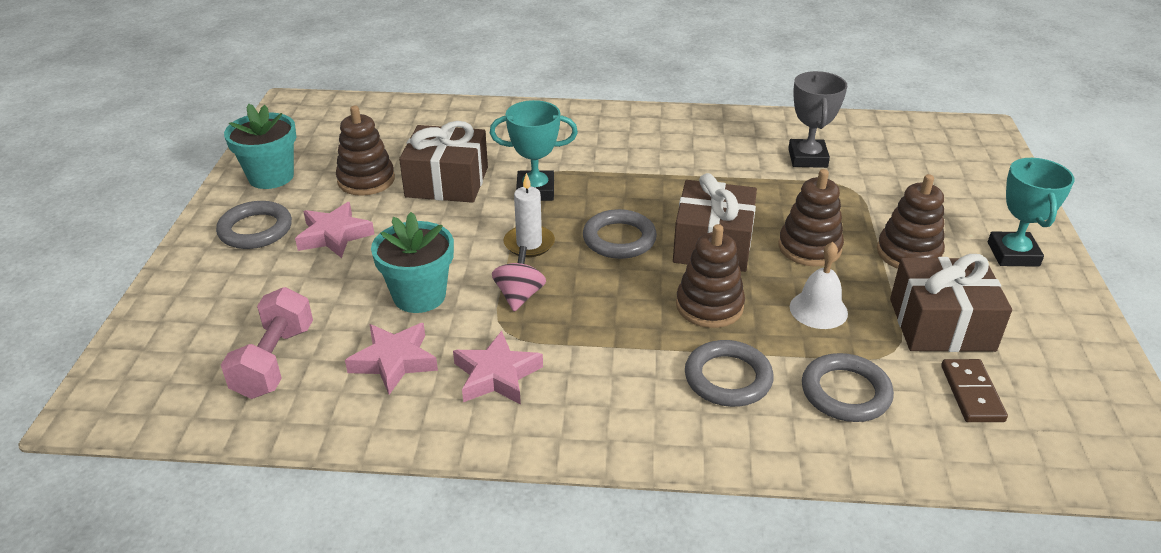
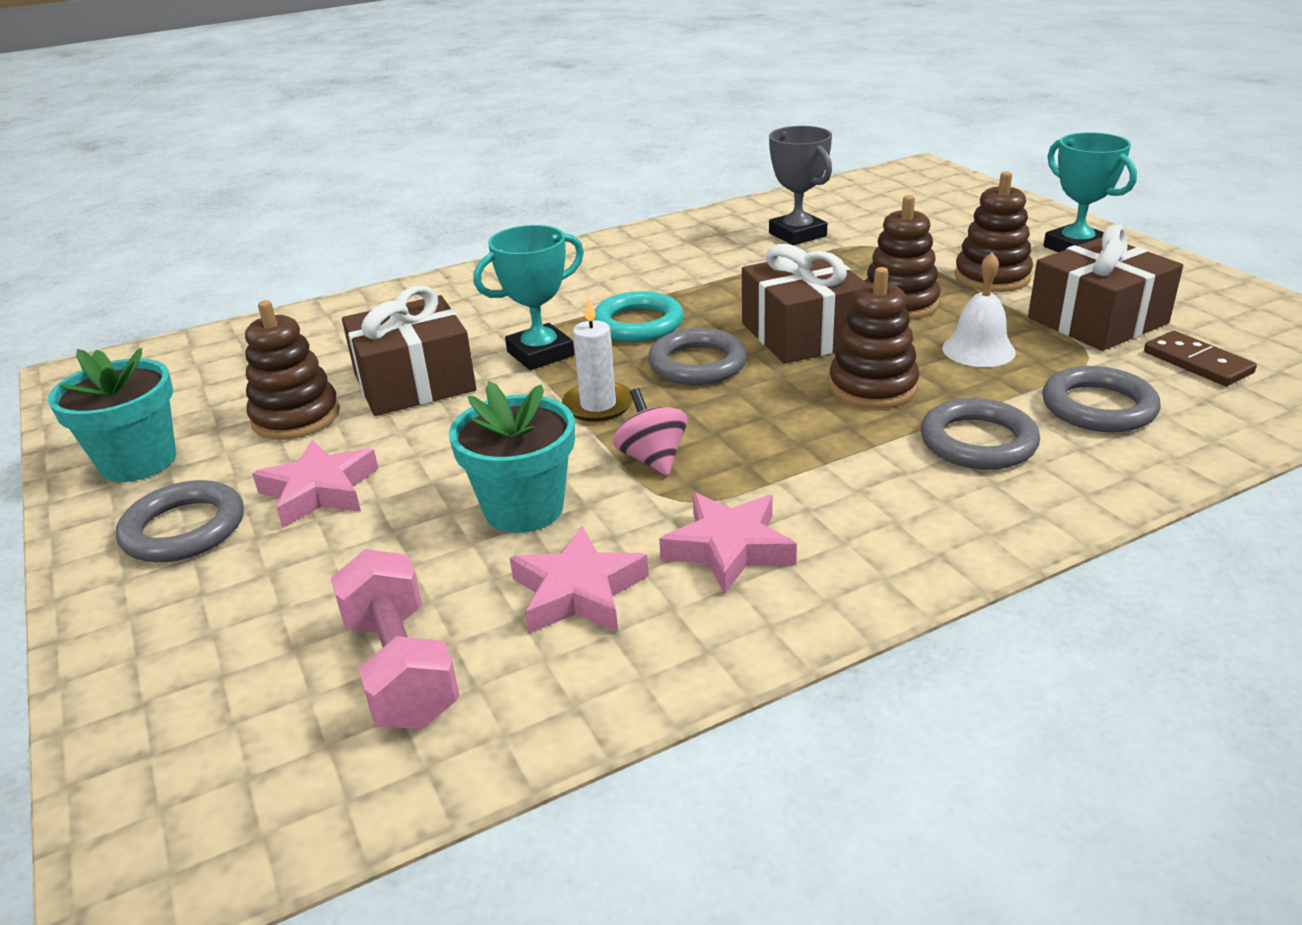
camera: 30 degrees left, 5 degrees down
none -> turquoise ring [593,291,684,342]

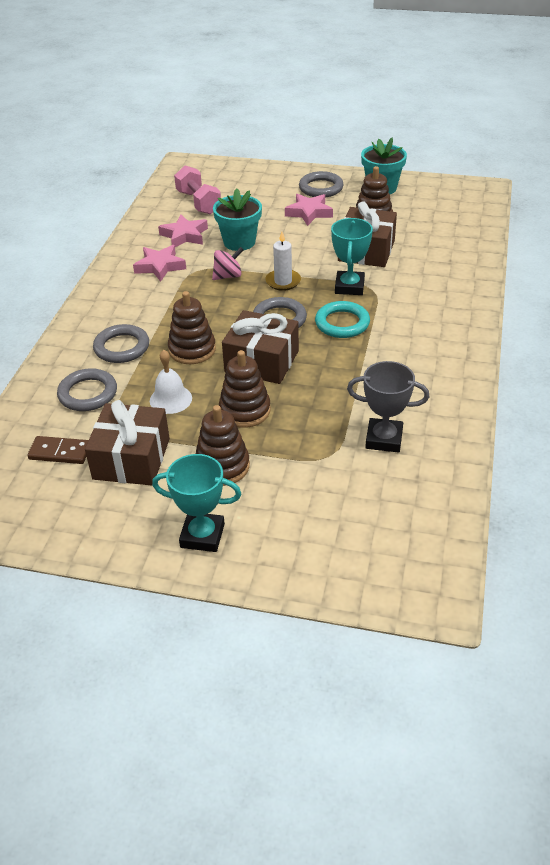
camera: 130 degrees right, 10 degrees up
pink dumbbell [331,549,460,729] -> pink dumbbell turned 45 degrees clockwise [174,166,221,215]
pink spinning top [613,388,687,476] -> pink spinning top turned 45 degrees counterclockwise [212,247,243,280]

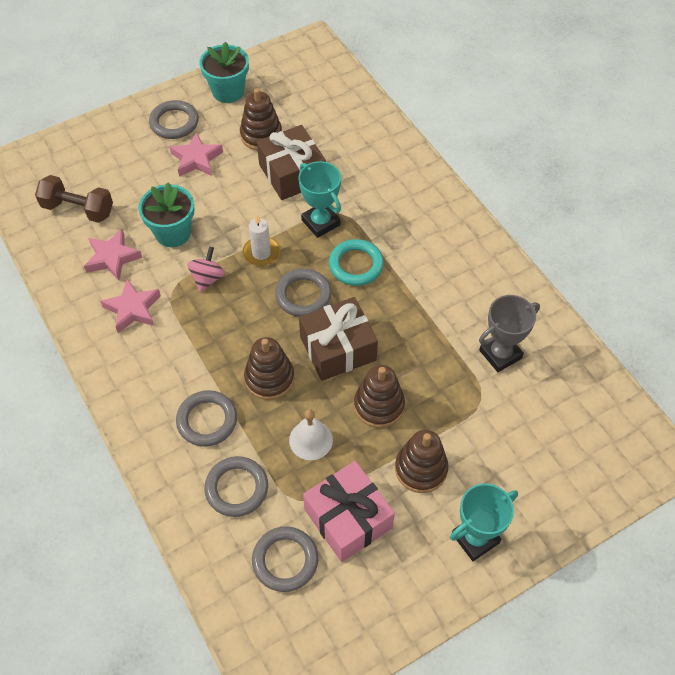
camera: 45 degrees left, 15 degrees up
brown domino [27,436,88,464] -> grey ring [252,526,318,592]
brown gift [85,400,170,485] -> pink gift [303,461,395,562]
pink dumbbell [174,166,221,215] -> brown dumbbell [35,175,113,223]

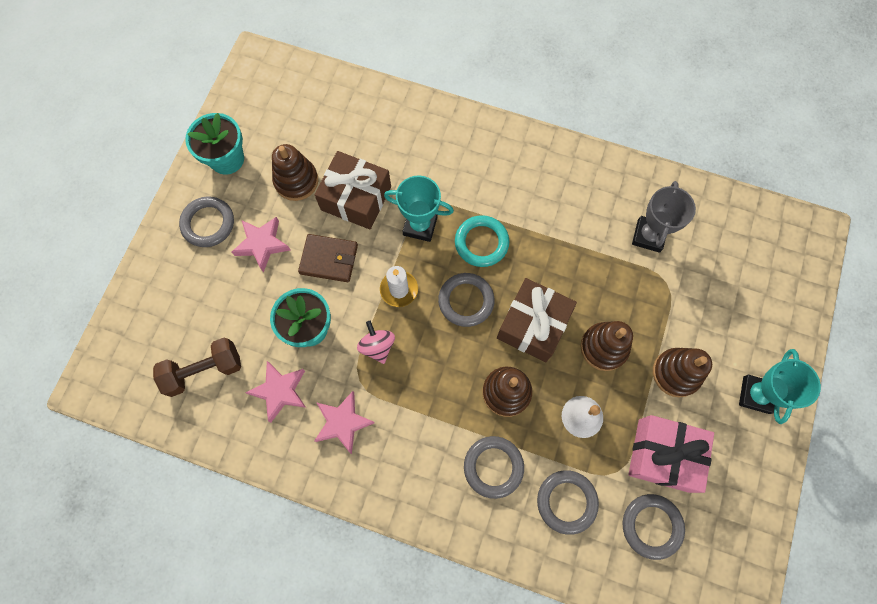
camera: 40 degrees left, 15 degrees up
none -> brown wallet [298,234,358,282]

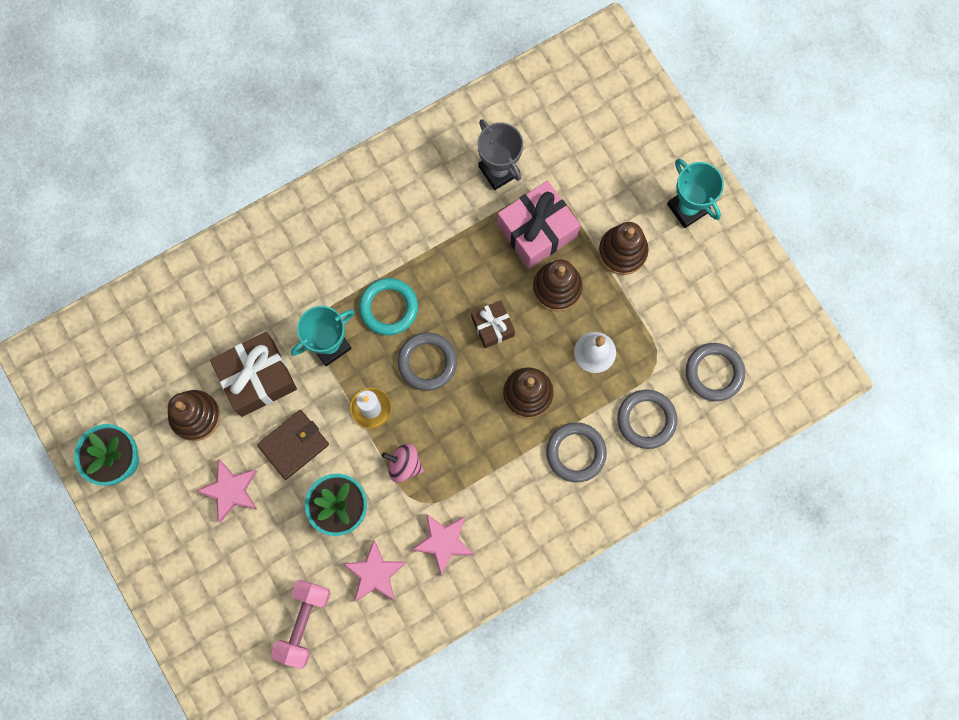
camera: 50 degrees left, 5 degrees up
brown dumbbell [153,338,241,397] -> pink dumbbell [271,579,331,669]
grey ring [179,196,234,247] -> none
brown gift [497,278,577,362] -> brown gift [471,300,515,348], size x0.57
pink gift [628,415,714,493] -> pink gift moved to [497,180,580,268]

